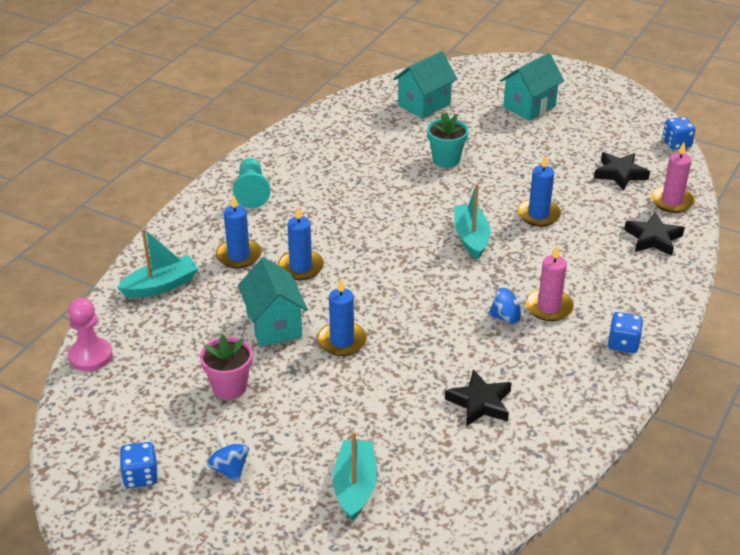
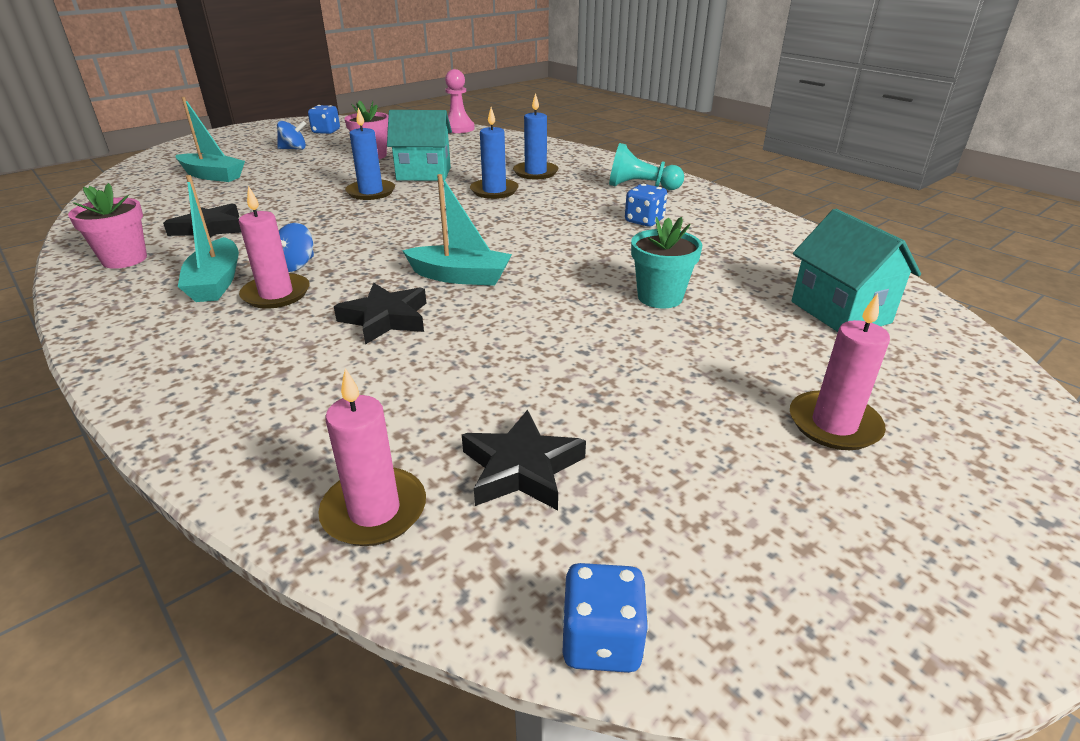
camera: 110 degrees right, 5 degrees down
turquoise boat [117,228,198,298] -> turquoise boat moved to [178,175,239,302]
turquoise house [500,53,564,120] -> pink candle [790,293,890,450]
blue candle [517,154,561,226] -> none
blue dice [608,312,643,353] -> blue dice moved to [625,184,667,227]
black star [624,212,685,256] -> black star moved to [334,283,426,345]
none -> pink flower pot [68,183,147,269]

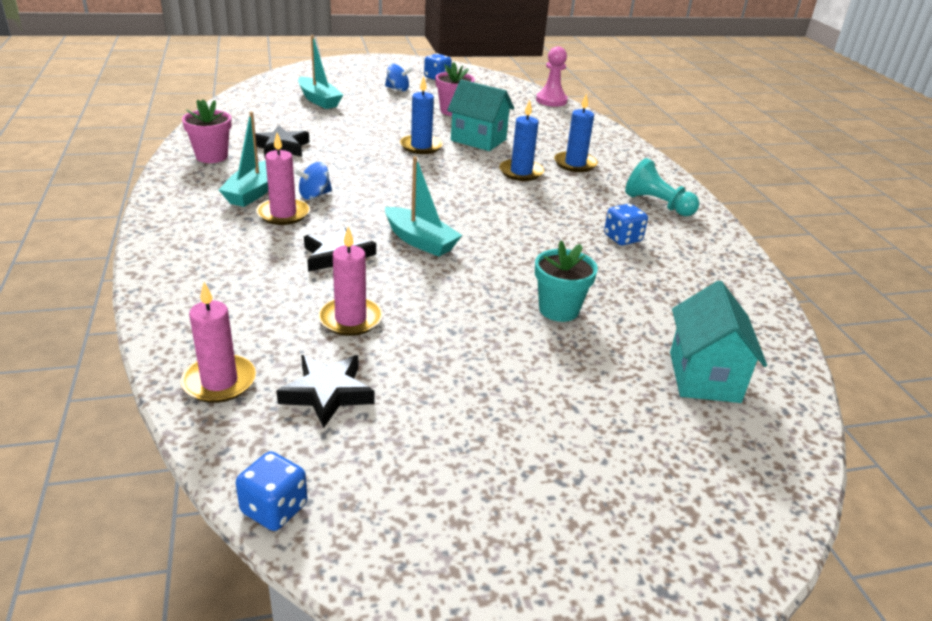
camera: 25 degrees right, 0 degrees up
pink candle [790,293,890,450] -> pink candle moved to [318,227,383,336]

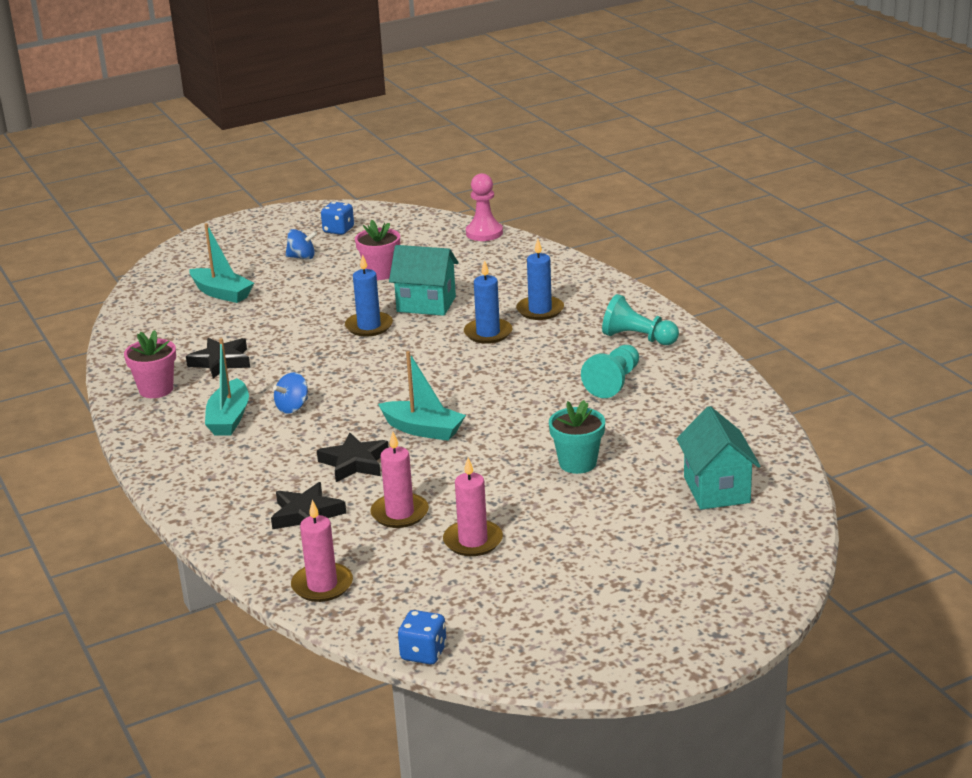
camera: 10 degrees left, 5 degrees down
pink candle [256,133,310,225] -> pink candle moved to [443,458,503,556]
black star [276,355,374,428] -> black star moved to [271,482,346,530]
blue dice [604,204,648,245] -> turquoise pawn [581,345,639,398]

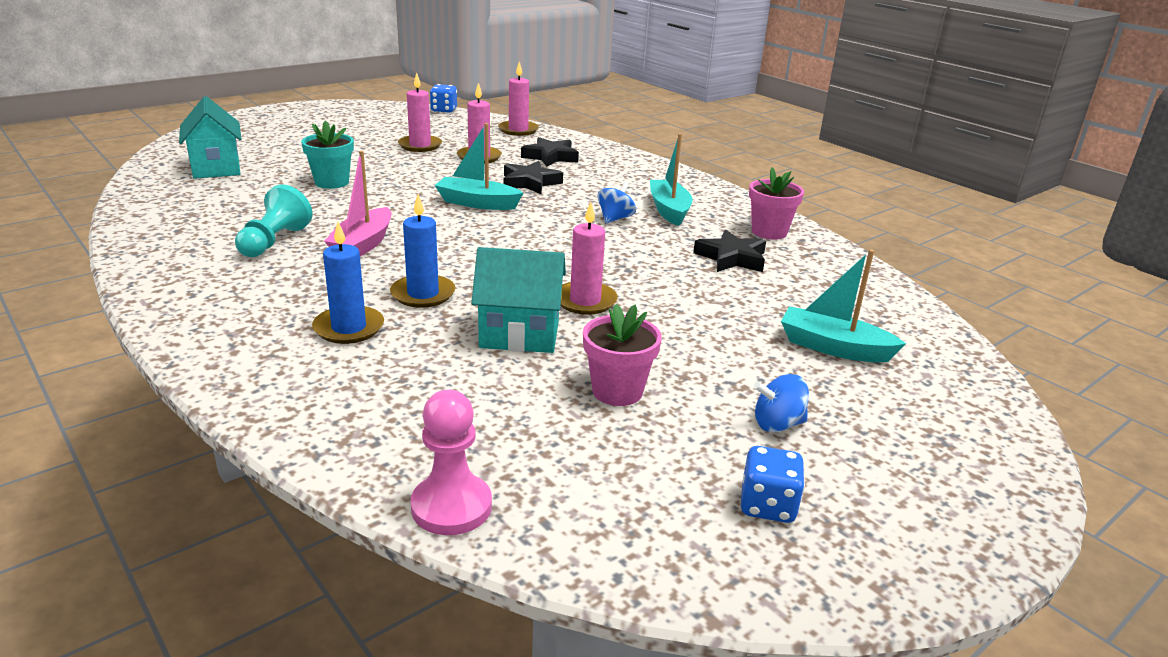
camera: 165 degrees right, 0 degrees up
blue candle [345,254,393,337] -> pink candle [561,202,618,315]
turquoise pawn [602,294,679,345] -> none
none -> pink boat [324,151,391,257]

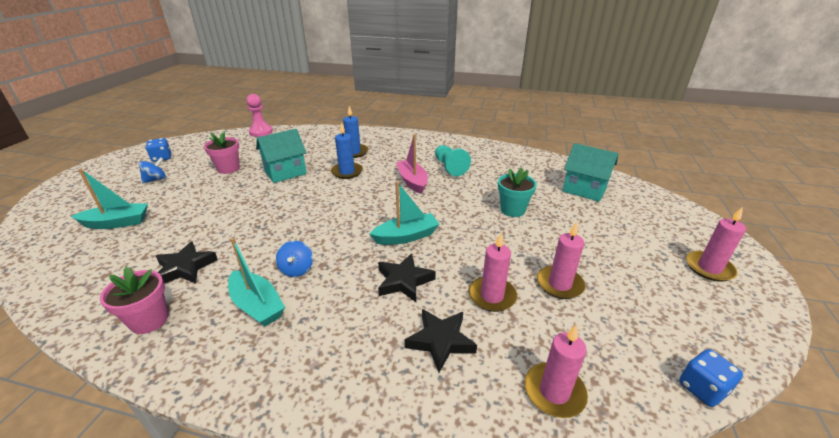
camera: 145 degrees right, 5 degrees up
pink candle [561,202,618,315] -> pink candle moved to [686,207,746,282]

